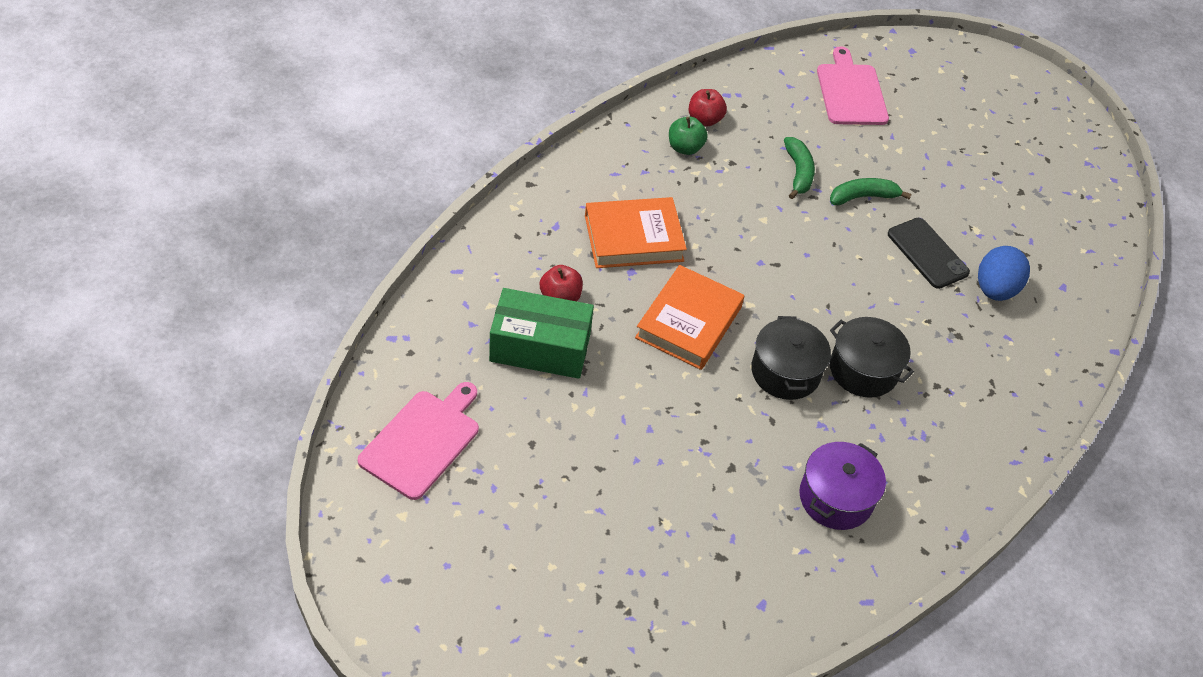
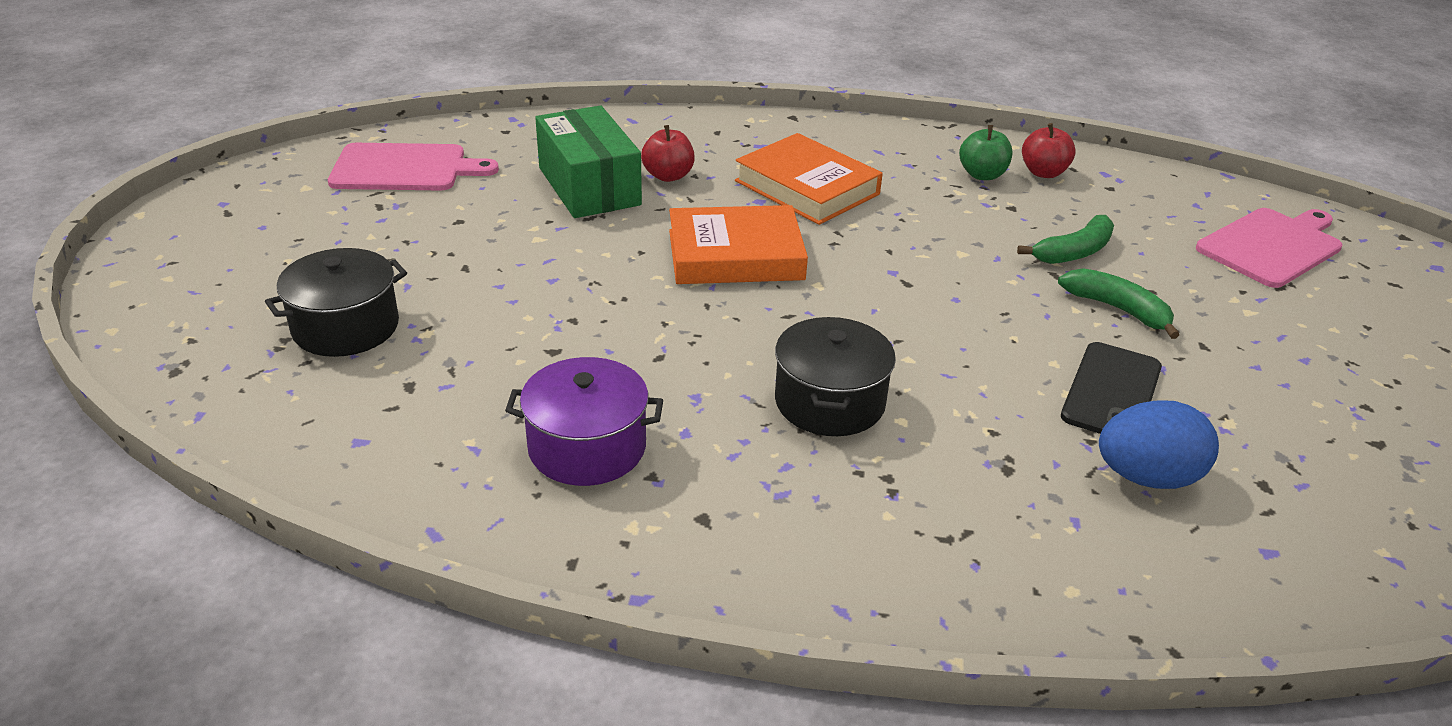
camera: 60 degrees right, 15 degrees down
black pot [751,316,831,400] -> black pot moved to [265,248,407,357]

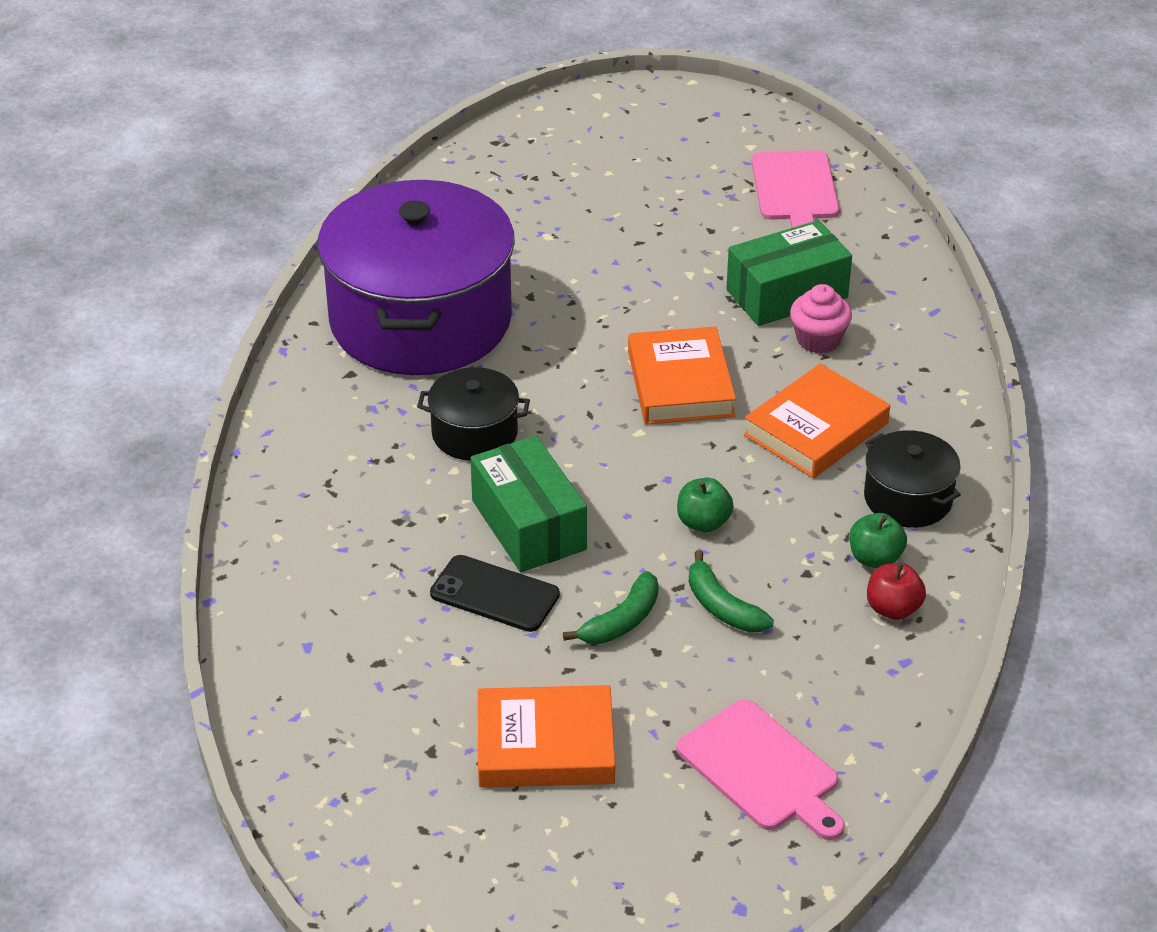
camera: 90 degrees right, 5 degrees up
black pot [265,248,407,357] -> black pot moved to [864,430,961,528]
purple pot [505,357,663,486] -> purple pot [317,180,515,375], size x2.24
red apple [641,125,695,182] -> pink cupcake [790,284,852,354]
blue egg [1099,400,1219,489] -> none
none -> green box [470,436,587,572]
none -> orange book [478,685,615,787]
none -> green apple [677,478,734,532]

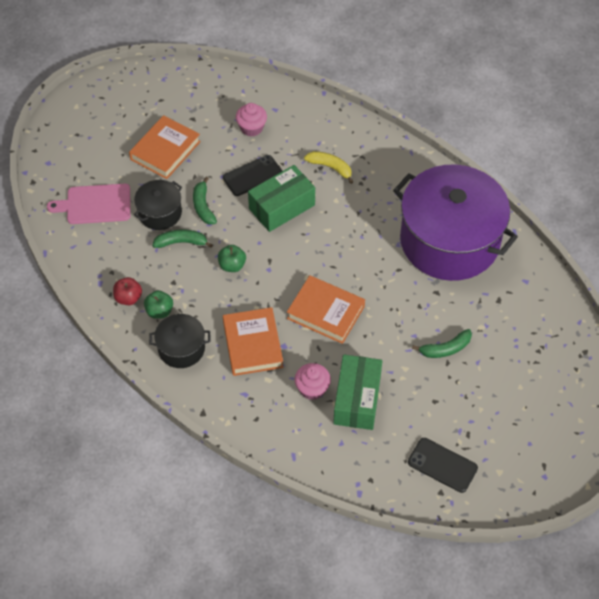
camera: 125 degrees right, 15 degrees up
black pot [417,367,530,461] -> black pot moved to [134,180,182,230]
green box [470,436,587,572] -> green box turned 45 degrees counterclockwise [248,165,315,232]
pink cutting board [752,150,839,228] -> black phone [408,438,478,493]
none -> pink cupcake [236,103,267,136]
none -> yellow banana [304,151,353,184]
none -> green banana [412,329,472,358]

